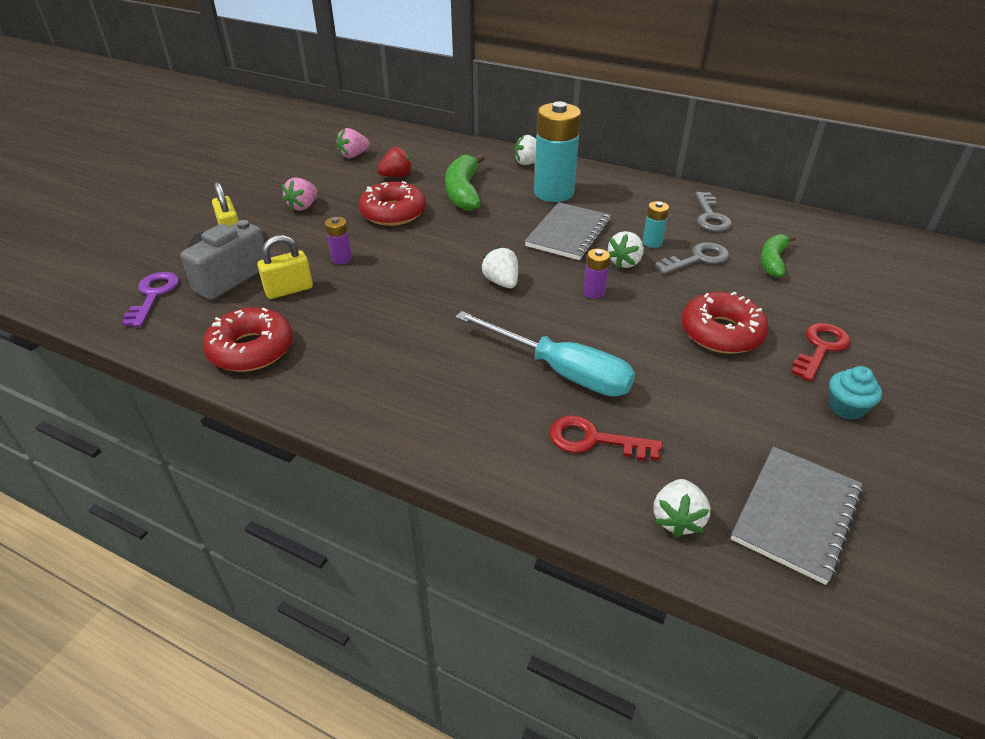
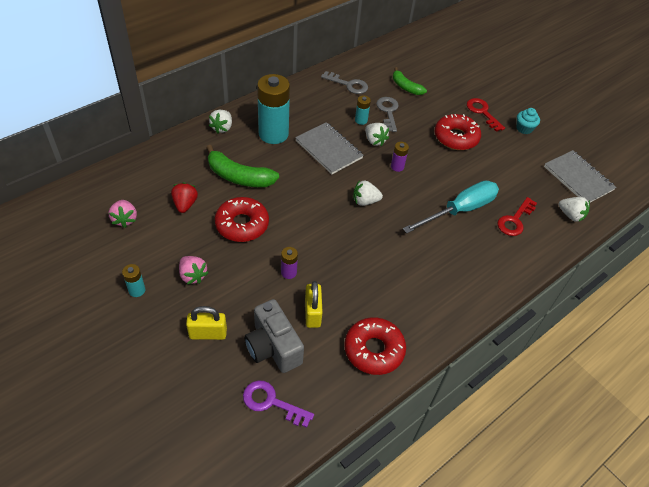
camera: 70 degrees left, 10 degrees up
none -> turquoise battery [122,264,145,297]

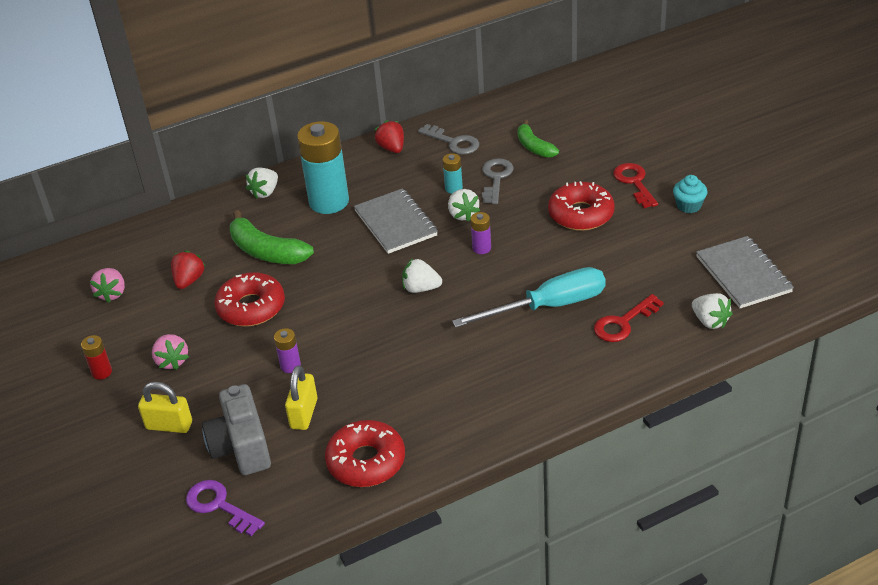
camera: 20 degrees right, 10 degrees down
turquoise battery [122,264,145,297] -> red battery [81,335,112,380]
none -> red strawberry [375,120,404,153]

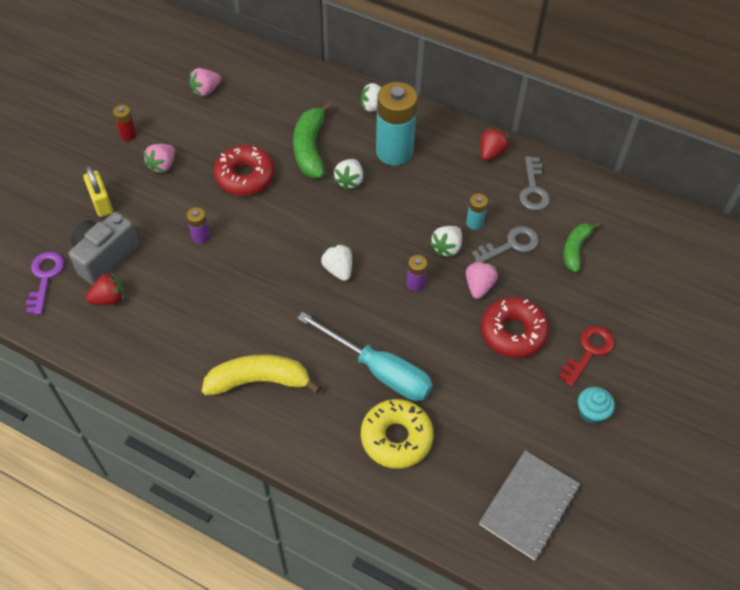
camera: 50 degrees right, 15 degrees up
red strawberry [171,250,205,289] -> red strawberry moved to [86,271,125,305]
yellow padlock [285,365,317,430] -> none
red donut [325,420,405,487] -> none
grey notebook [354,188,438,254] -> none
red key [594,294,664,342] -> yellow donut [361,399,434,469]
white strawberry [692,293,733,329] -> white strawberry moved to [334,159,363,190]
none -> yellow banana [202,355,321,396]
none -> pink strawberry [466,261,498,299]

